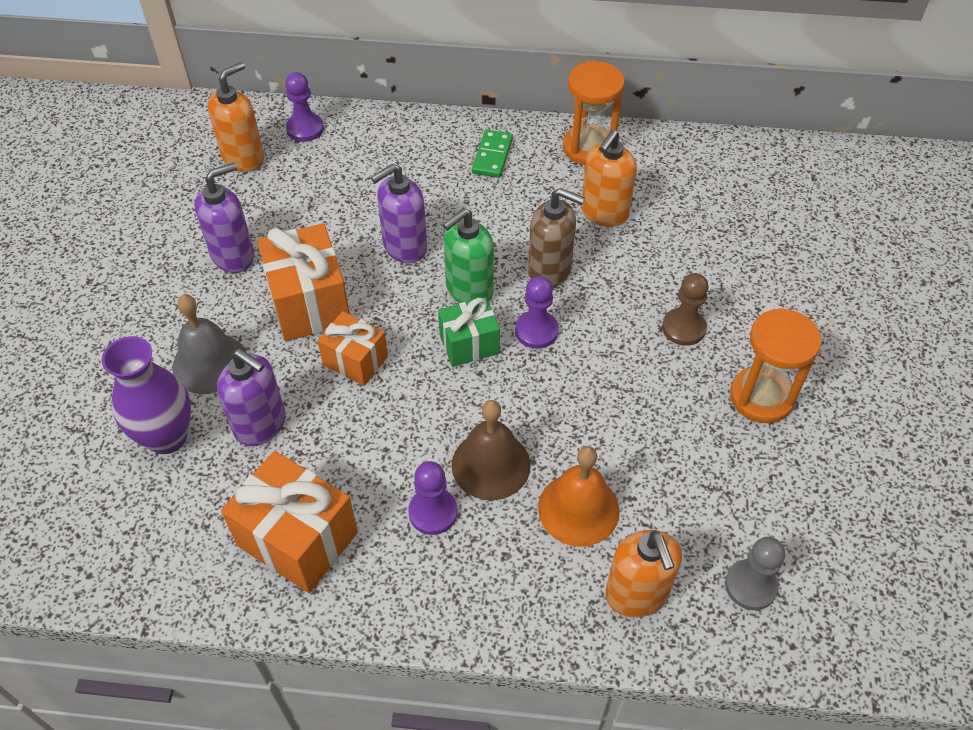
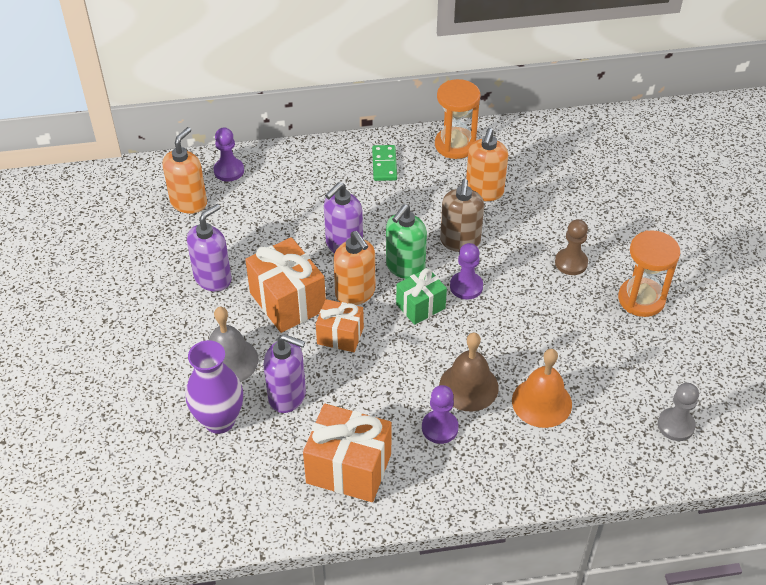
camera: 15 degrees left, 5 degrees down
brown soap dispenser [528,188,585,288] -> brown soap dispenser turned 90 degrees clockwise [440,179,484,252]
orange soap dispenser [605,530,682,618] -> orange soap dispenser moved to [333,231,375,305]

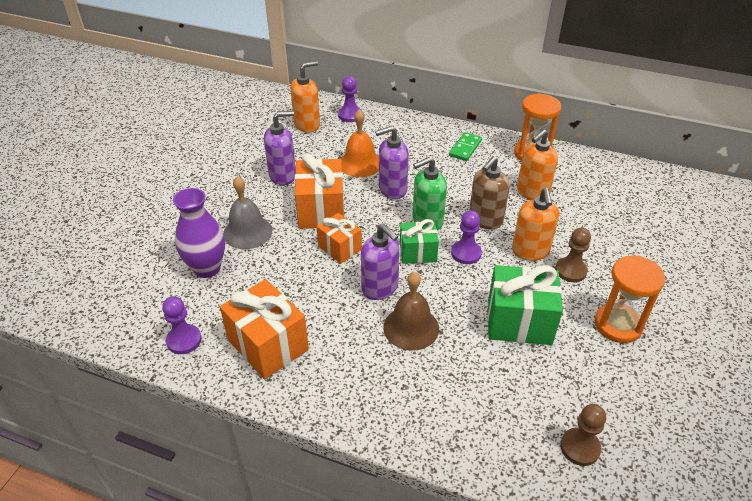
camera: 30 degrees right, 5 degrees down
purple soap dispenser [263,334,306,413] -> purple soap dispenser moved to [361,224,400,300]
orange soap dispenser [333,231,375,305] -> orange soap dispenser moved to [512,188,559,261]
purple pawn [422,385,459,444] -> purple pawn moved to [162,296,202,354]
orange bell [512,349,572,428] -> orange bell moved to [341,109,379,177]
grey pawn [658,383,699,441] -> brown pawn [560,404,606,466]
none -> green gift [488,265,563,345]

